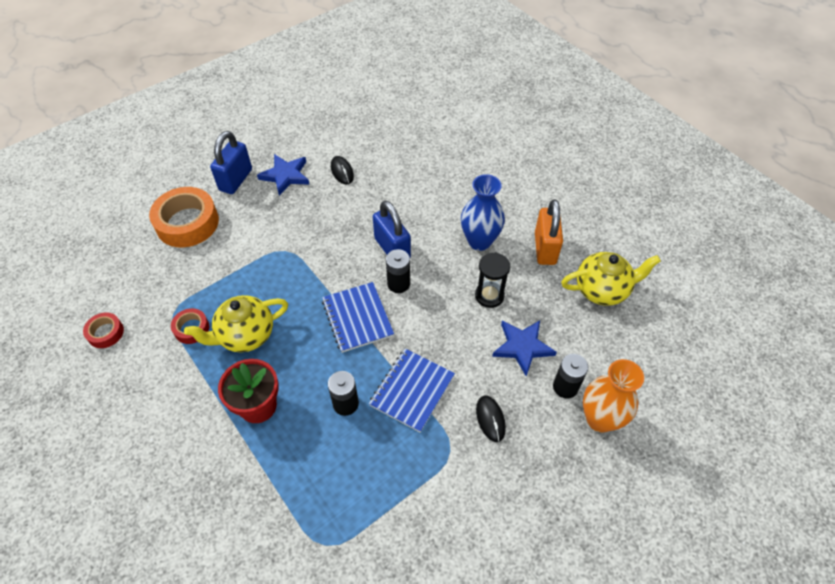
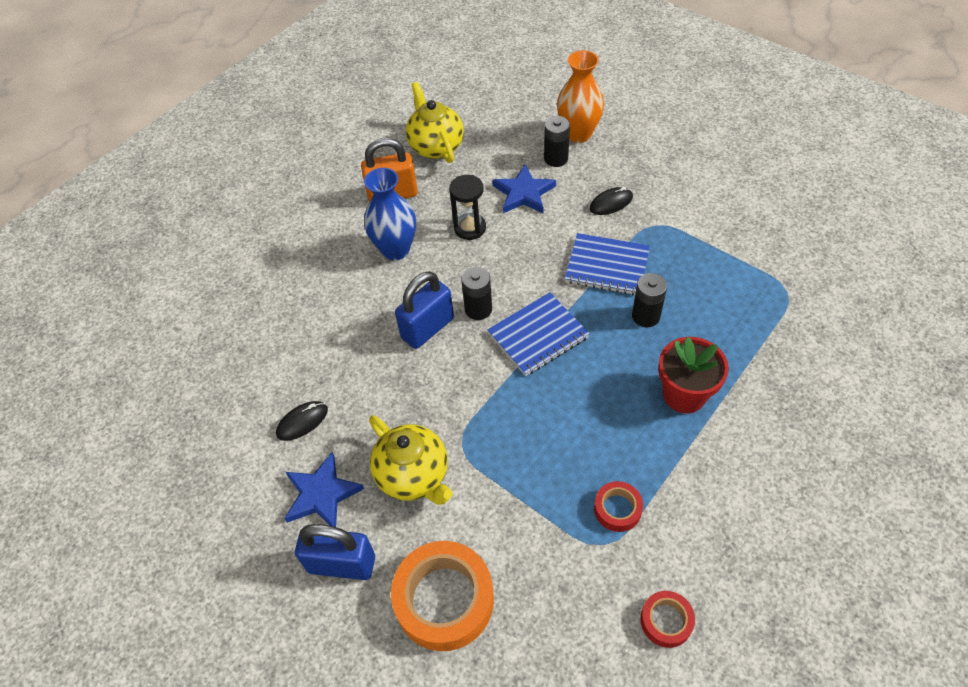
camera: 100 degrees left, 0 degrees up
yellow teapot [184,295,288,352] -> yellow teapot moved to [369,415,453,505]

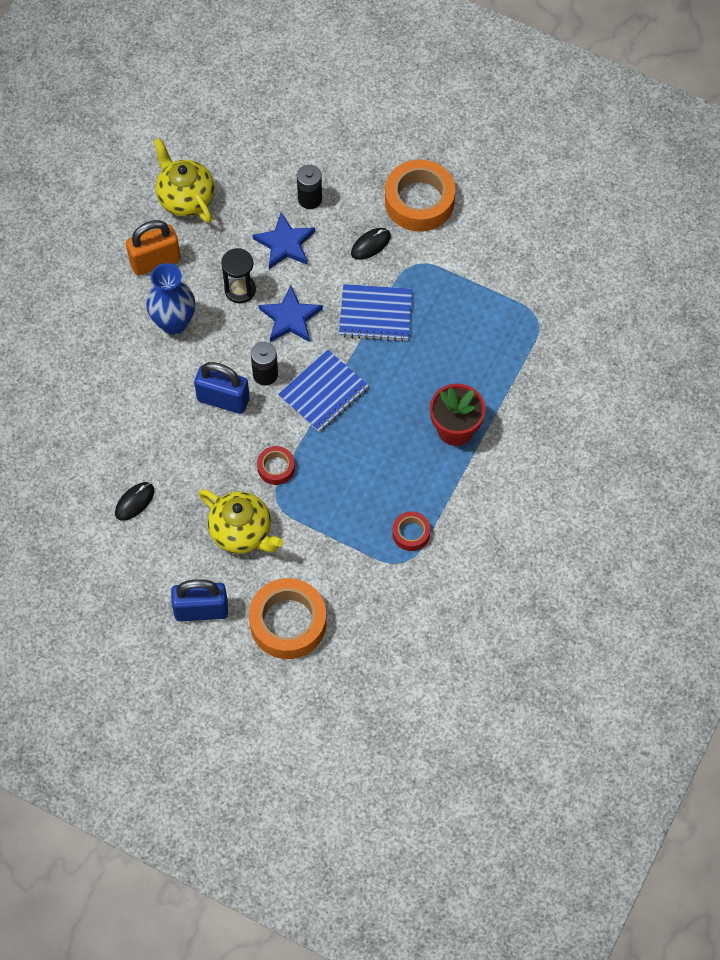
camera: 15 degrees left, 10 degrees up
blue star [284,452,364,527] -> blue star moved to [258,286,323,342]
blue padlock [395,271,454,349] -> blue padlock turned 75 degrees clockwise [194,362,250,414]
orange vase [557,50,604,143] -> none
black battery [632,273,667,327] -> none
red tape [641,591,695,648] -> red tape moved to [257,446,295,485]
none -> orange tape [385,160,455,232]

